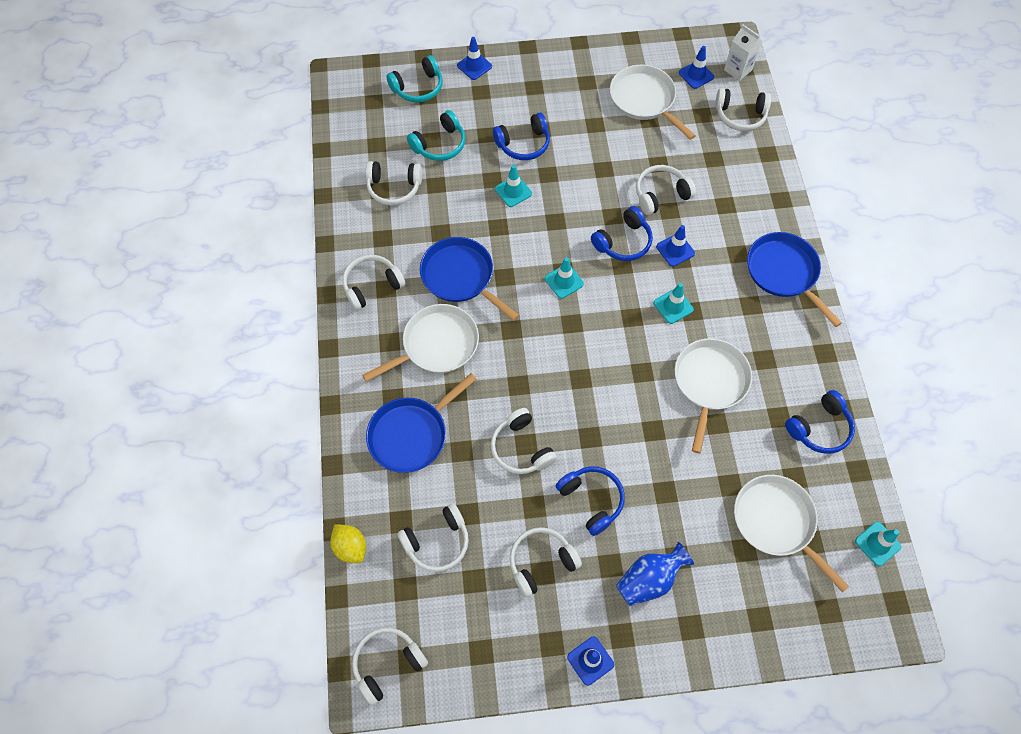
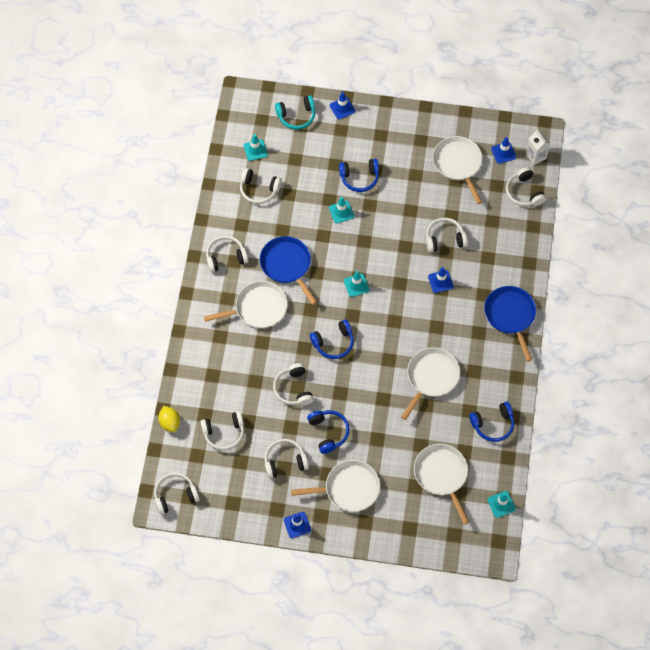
camera: 15 degrees right, 0 degrees up
blue pan [366,373,476,473] -> none
turquoise headphones [407,110,465,161] -> none
blue headphones [591,206,653,261] -> blue headphones moved to [310,319,354,359]
blue vase [616,542,694,606] -> white pan [291,460,380,512]
turquoise traffic cone [654,283,694,324] -> turquoise traffic cone moved to [244,134,268,161]
white headphones [715,88,771,131] -> white headphones turned 45 degrees clockwise [506,167,546,206]

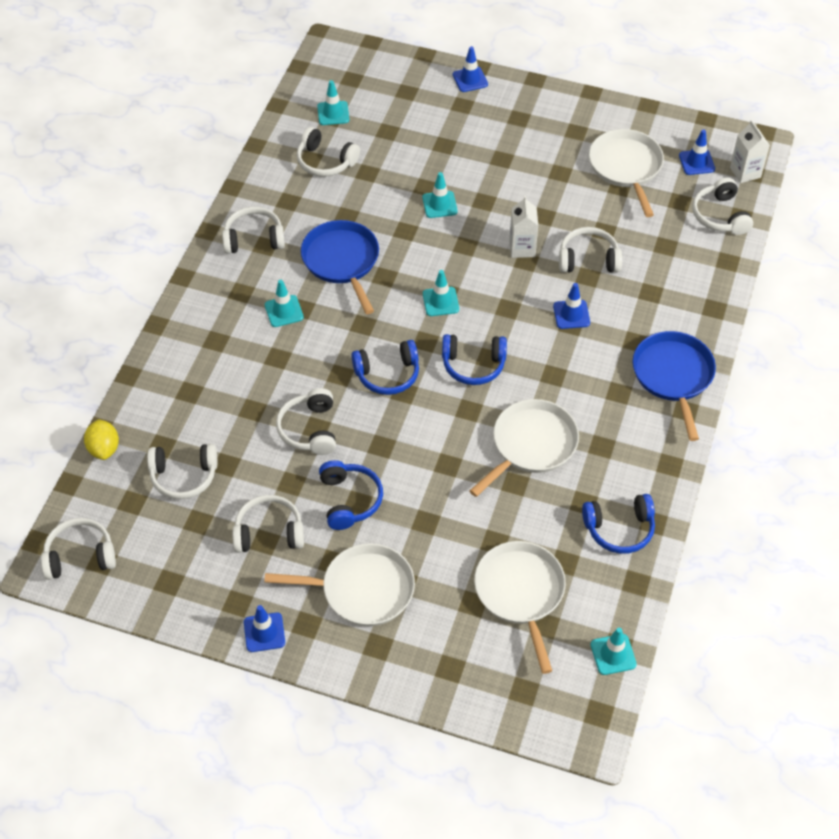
camera: 10 degrees right, 10 degrees down
white pan [204,281,288,328] -> turquoise traffic cone [265,280,304,327]
turquoise headphones [275,95,315,129] -> none
blue headphones [339,159,379,192] -> blue headphones moved to [442,334,507,385]
none -> white carton [509,196,538,258]

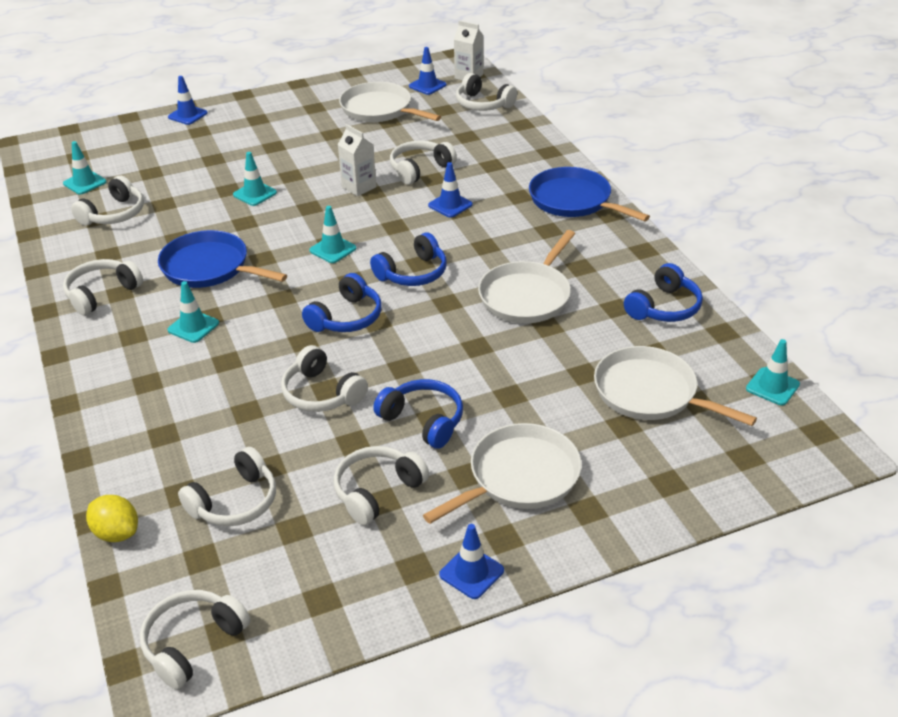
camera: 40 degrees left, 15 degrees down
white headphones [297,127,360,177] -> white headphones turned 45 degrees counterclockwise [71,176,144,226]
white pan [470,399,579,497] -> white pan turned 150 degrees counterclockwise [478,230,575,323]

